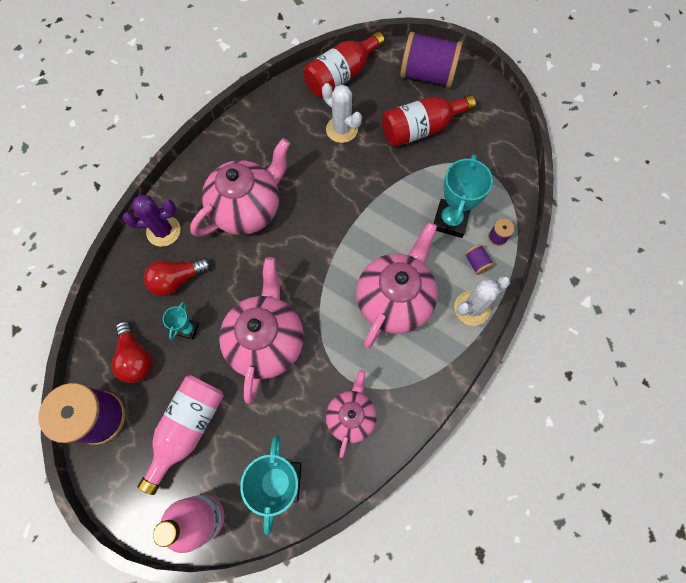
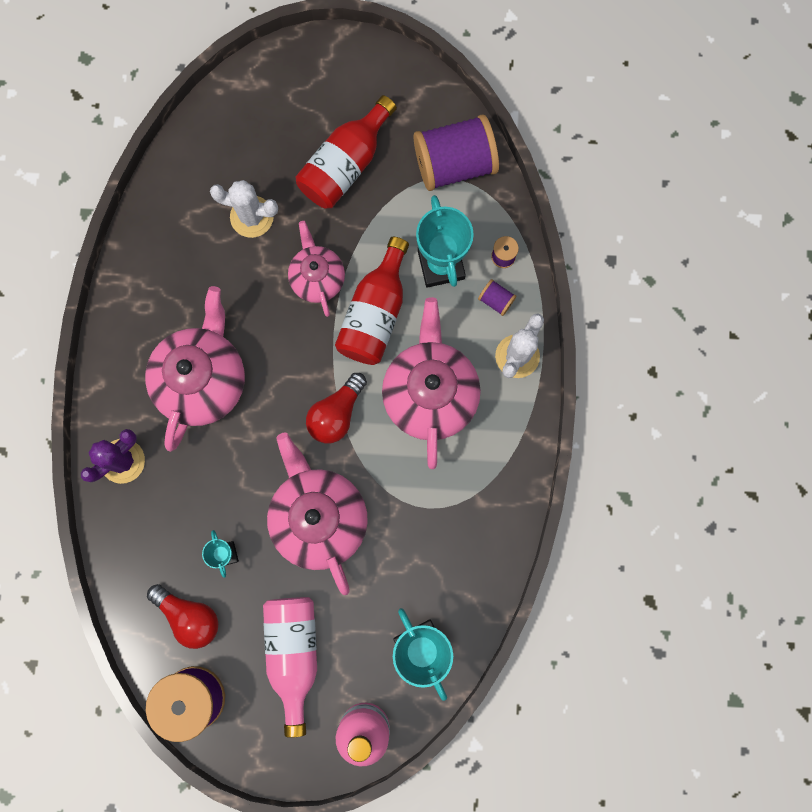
camera: 30 degrees left, 10 degrees up
red light bulb [144,258,211,296] -> red light bulb moved to [306,373,367,443]
red bottle [303,32,385,98] -> red bottle moved to [335,237,409,365]
pink teapot [326,370,377,458] -> pink teapot moved to [288,221,345,317]
purple spool [400,32,462,88] -> purple spool moved to [414,114,499,191]

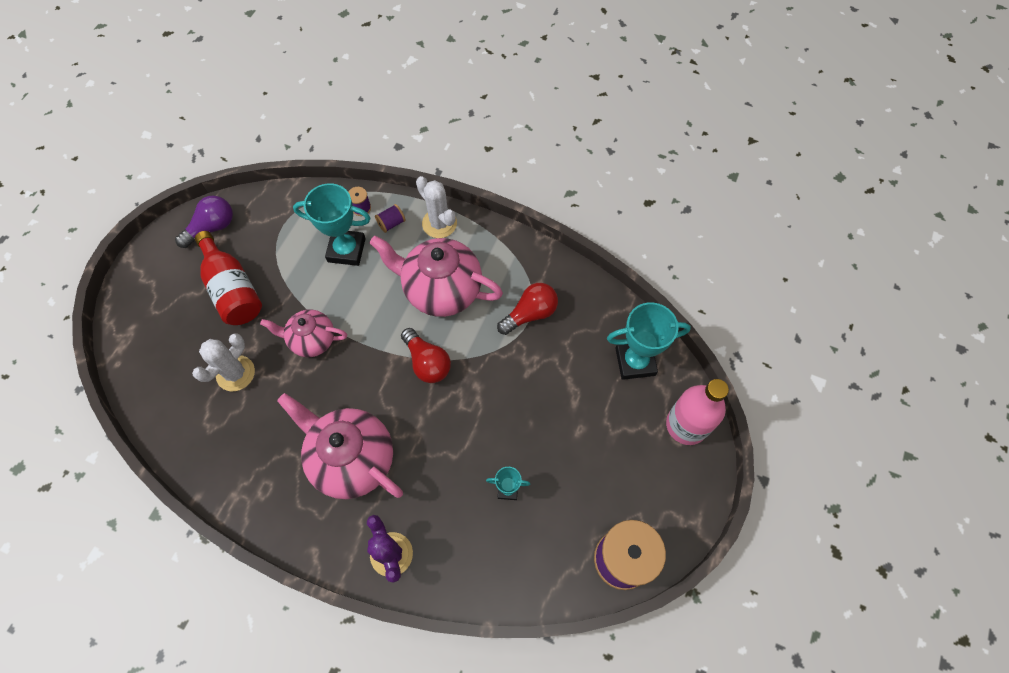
camera: 70 degrees left, 15 degrees down
red light bulb [147,584,218,649] -> red light bulb moved to [497,283,558,335]
pink bottle [263,597,317,738] -> none
pink teapot [267,433,368,595] -> none
red bottle [335,237,409,365] -> none
purple spool [414,114,499,191] -> none
none -> purple light bulb [175,196,233,248]

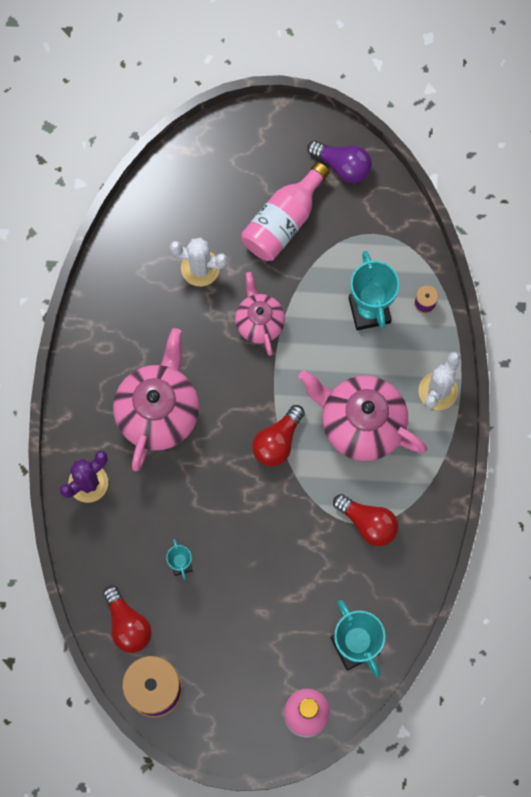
camera: 70 degrees right, 10 degrees up
red bottle [195,231,262,325] -> pink bottle [241,162,329,261]
pink teapot [369,236,503,317] -> pink teapot turned 60 degrees counterclockwise [298,370,427,461]
purple spool [375,204,406,233] -> none
none -> red light bulb [103,585,152,653]

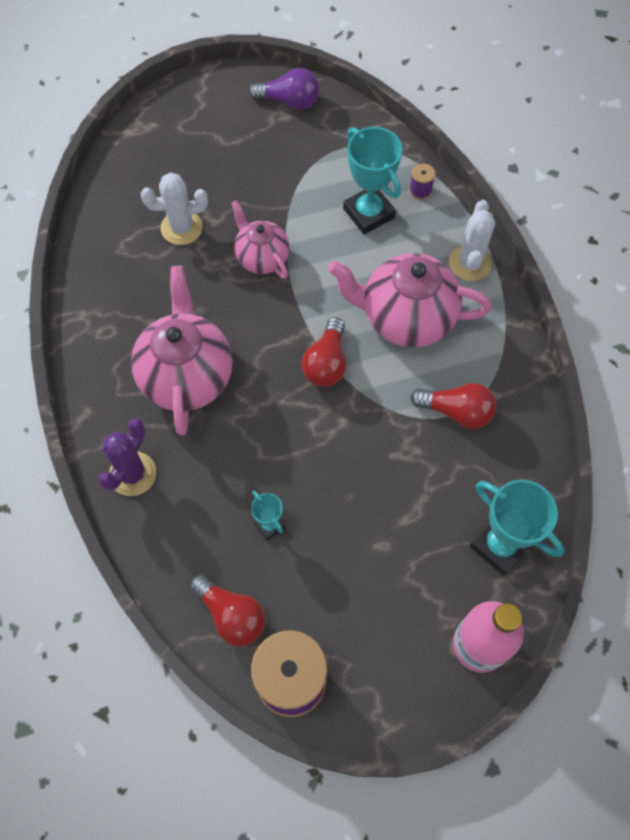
camera: 20 degrees left, 10 degrees down
pink bottle [241,162,329,261] -> none

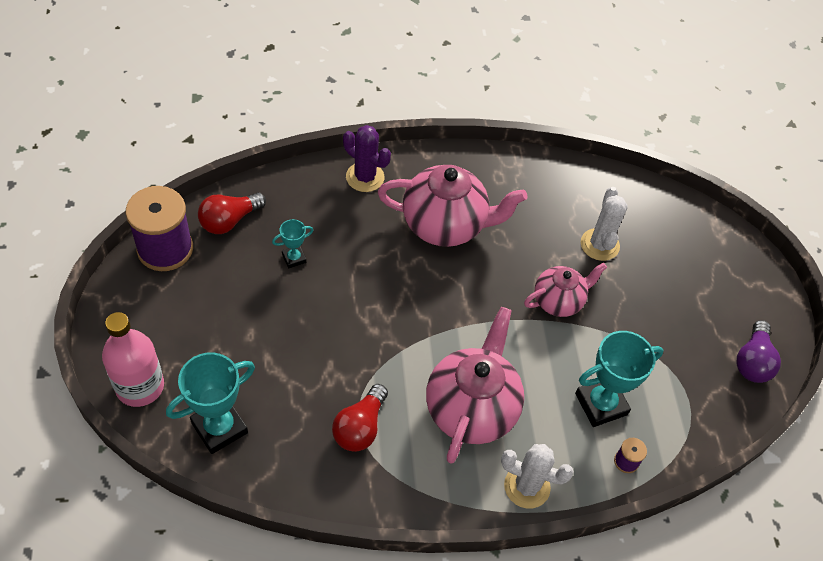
camera: 95 degrees right, 10 degrees down
red light bulb [301,317,346,387] -> none

